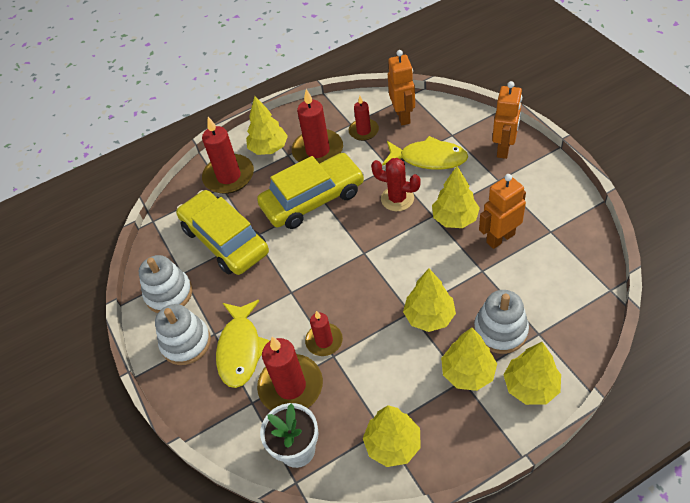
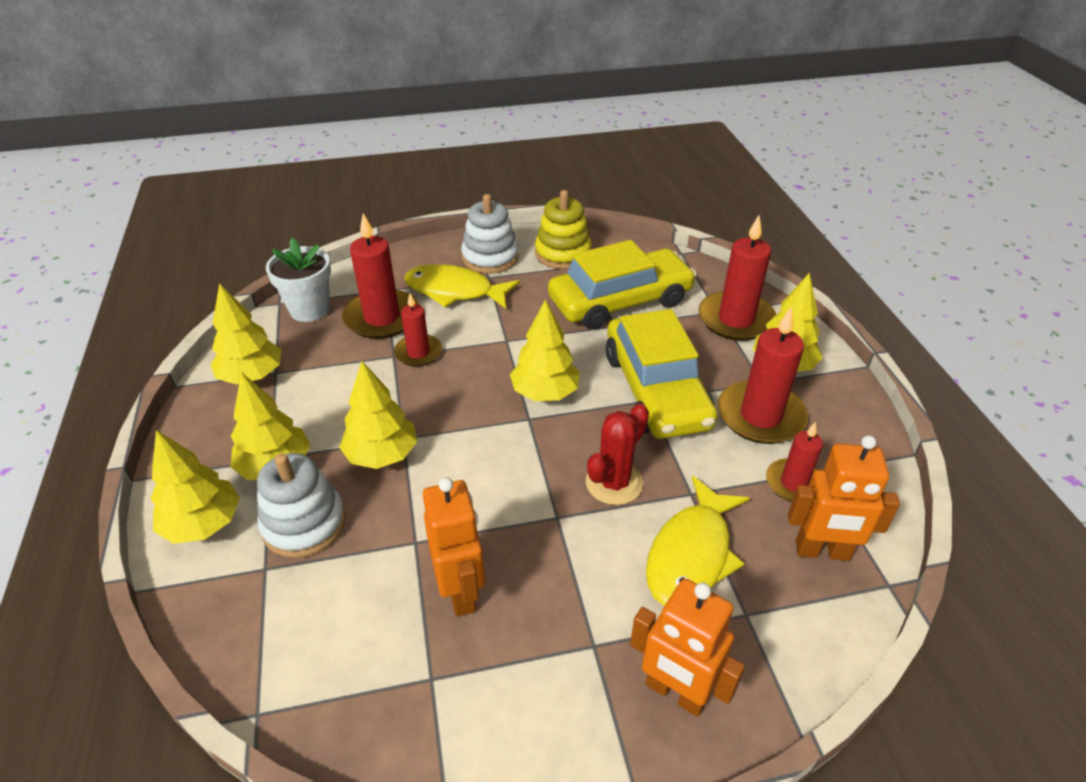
camera: 100 degrees right, 10 degrees down
white stacking toy [139,255,192,313] -> yellow stacking toy [535,190,592,269]
yellow tree [432,166,480,228] -> yellow tree moved to [510,299,580,401]

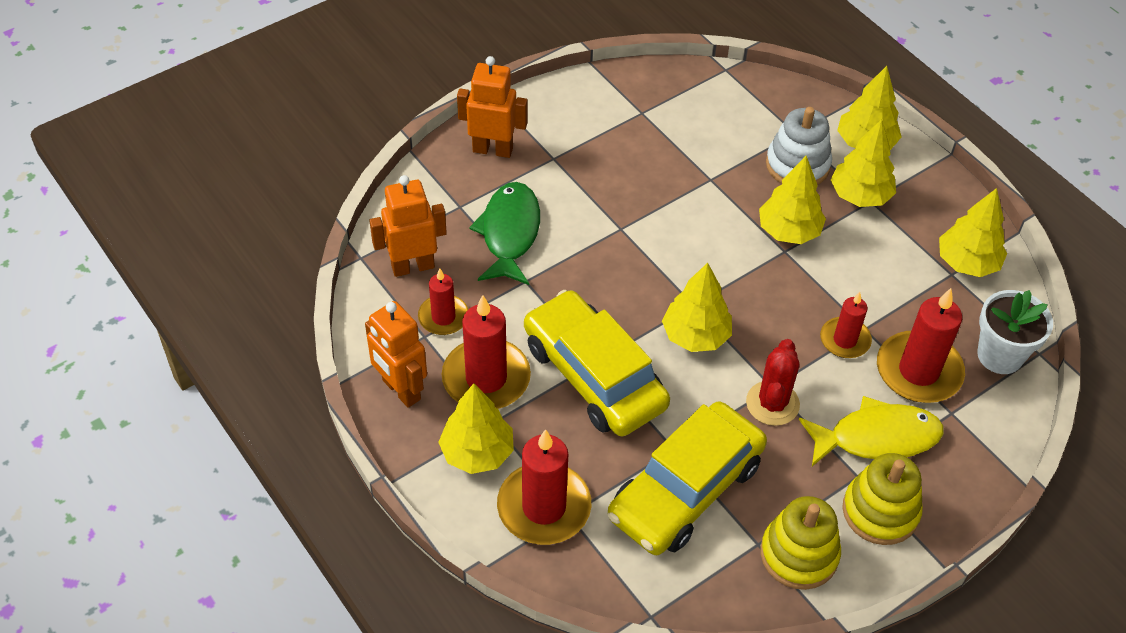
camera: 155 degrees right, 10 degrees up
orange robot [423,477,485,617] -> orange robot moved to [365,301,427,408]
white stacking toy [461,194,519,274] -> yellow stacking toy [842,453,923,545]
red cactus [586,403,649,505] -> red cactus moved to [746,339,800,426]
yellow fish [646,476,750,606] -> green fish [469,182,540,285]

